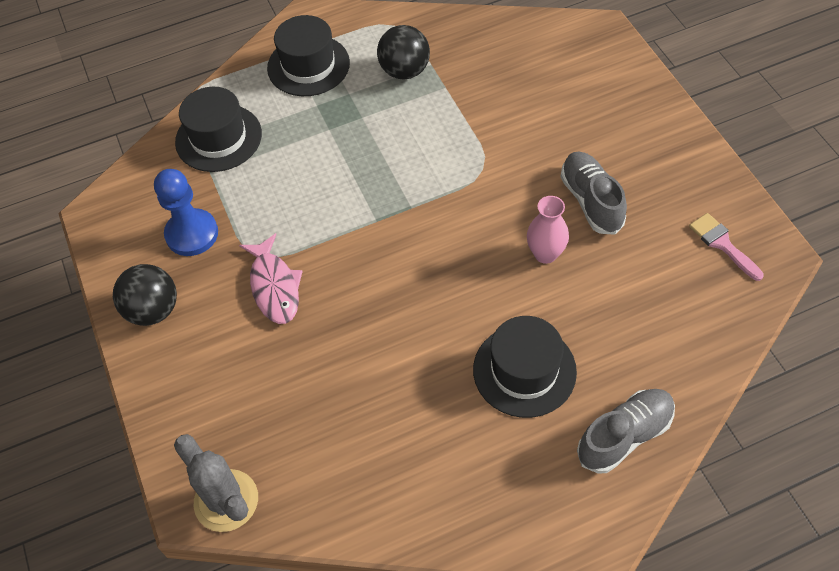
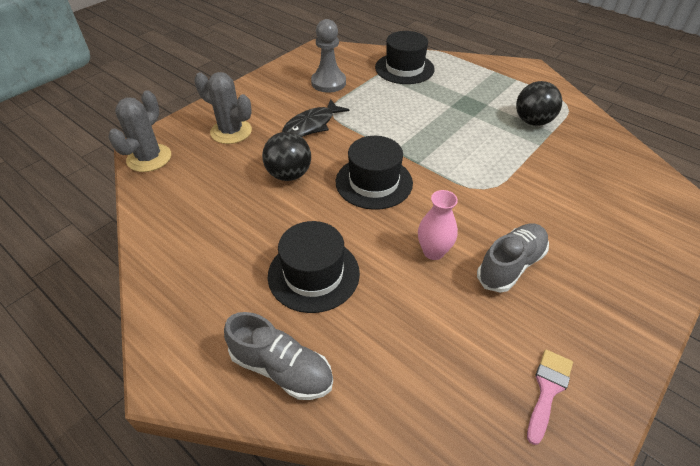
camera: 60 degrees right, 10 degrees down
black ball [113,264,177,326] -> black ball moved to [262,132,311,181]
blue pawn [154,169,218,256] -> grey pawn [311,19,346,93]
pink fish [239,233,303,324] -> black fish [282,99,349,137]
black hat [267,15,350,96] -> black hat moved to [336,136,413,210]
none -> grey cactus [194,72,252,144]

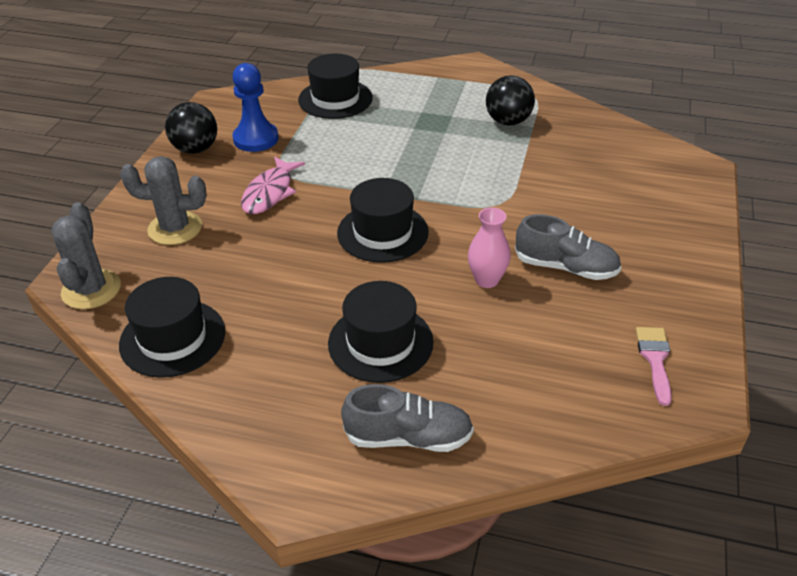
camera: 25 degrees left, 5 degrees down
black ball [262,132,311,181] -> black ball moved to [165,102,217,154]
black fish [282,99,349,137] -> pink fish [241,156,305,214]
grey pawn [311,19,346,93] -> blue pawn [232,63,279,152]
grey shoe [477,223,549,292] -> grey shoe turned 90 degrees clockwise [515,214,621,280]
none -> black hat [119,277,225,378]

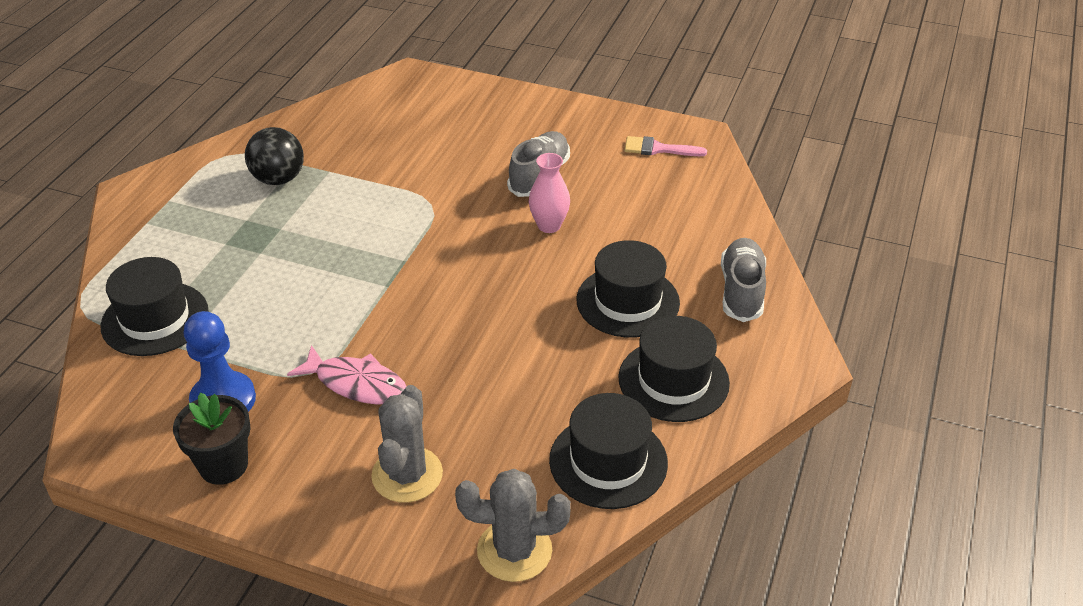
camera: 85 degrees left, 0 degrees up
black ball [165,102,217,154] -> black flower pot [173,392,251,485]
black hat [337,178,429,263] -> black hat moved to [618,316,730,422]

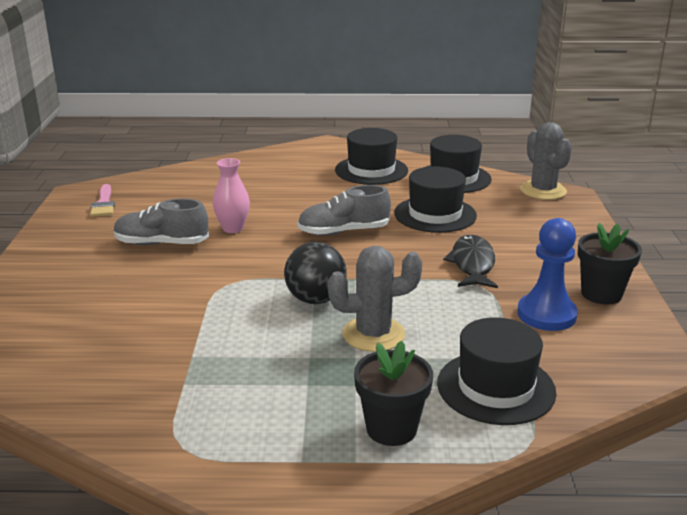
camera: 110 degrees left, 15 degrees down
black ball [245,127,304,185] -> black ball moved to [284,242,347,304]
pink fish [287,345,407,405] -> black fish [443,235,498,288]
grey cactus [371,385,443,503] -> grey cactus moved to [328,246,422,352]
black hat [577,240,680,338] -> black hat moved to [394,166,477,233]
grey shoe [721,238,766,322] -> grey shoe moved to [297,185,391,236]
none -> black flower pot [354,341,433,446]

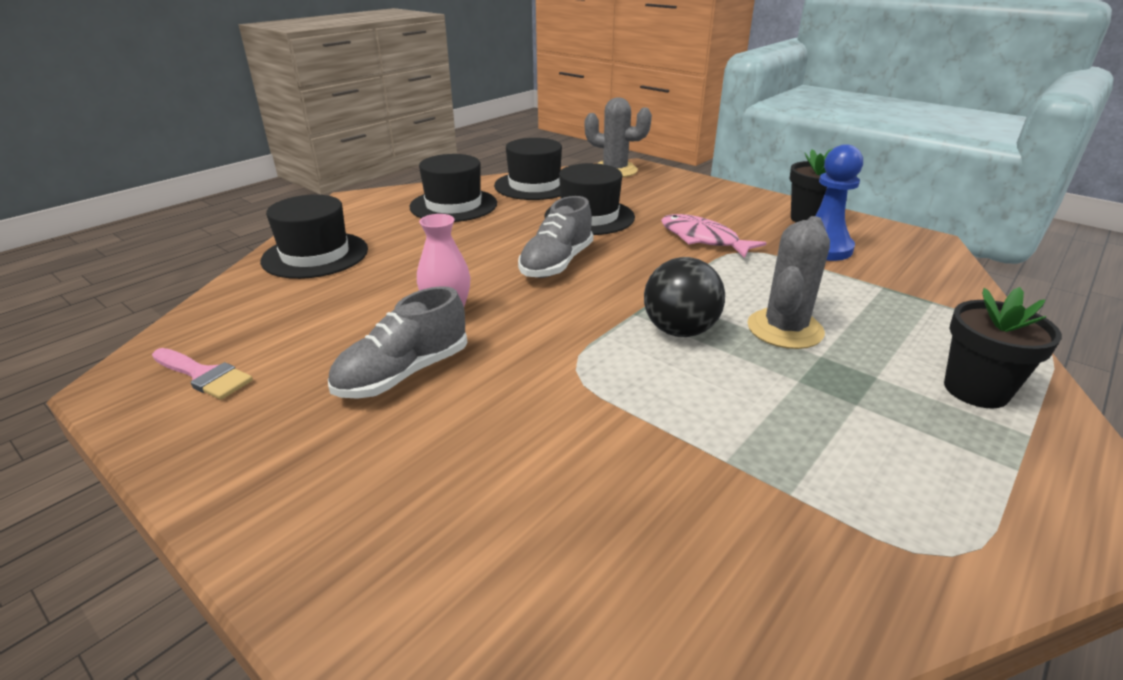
camera: 50 degrees left, 5 degrees up
black hat [437,317,556,425] -> black hat moved to [260,195,368,279]
black fish [443,235,498,288] -> pink fish [661,214,766,258]

